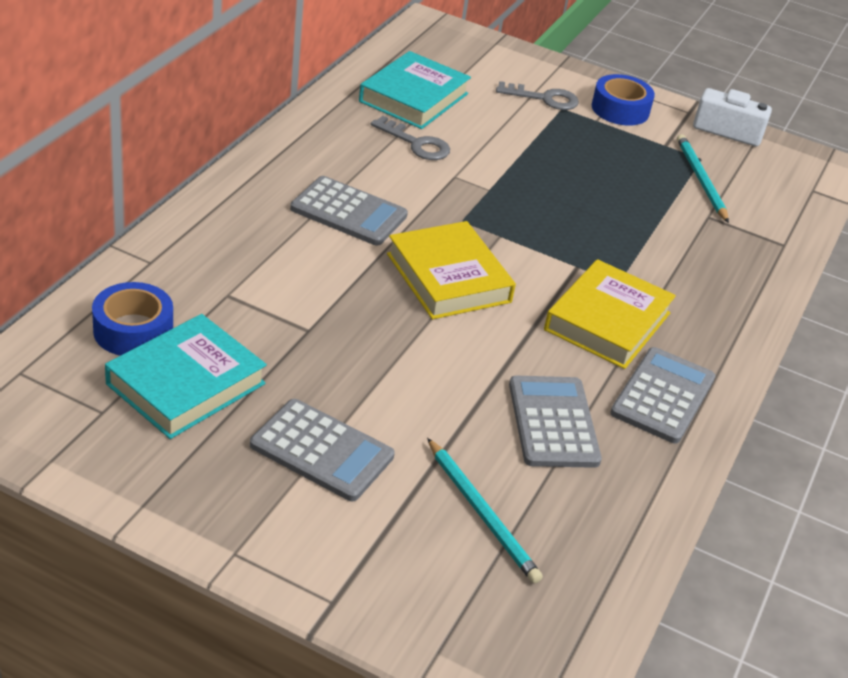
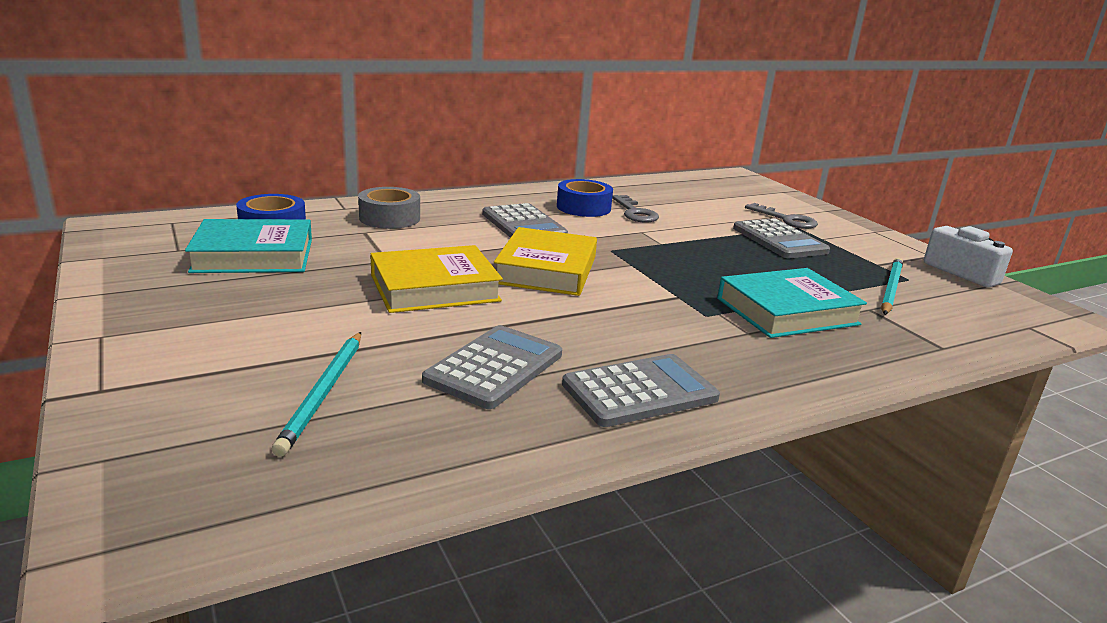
camera: 40 degrees right, 15 degrees down
grey calculator [250,399,395,501] -> grey calculator moved to [733,218,830,258]
turquoise book [359,51,471,129] -> turquoise book moved to [717,268,867,338]
yellow book [544,259,676,369] -> yellow book moved to [370,245,503,313]
blue tape [592,74,655,125] -> blue tape moved to [557,179,613,217]
none -> grey tape [358,187,420,229]

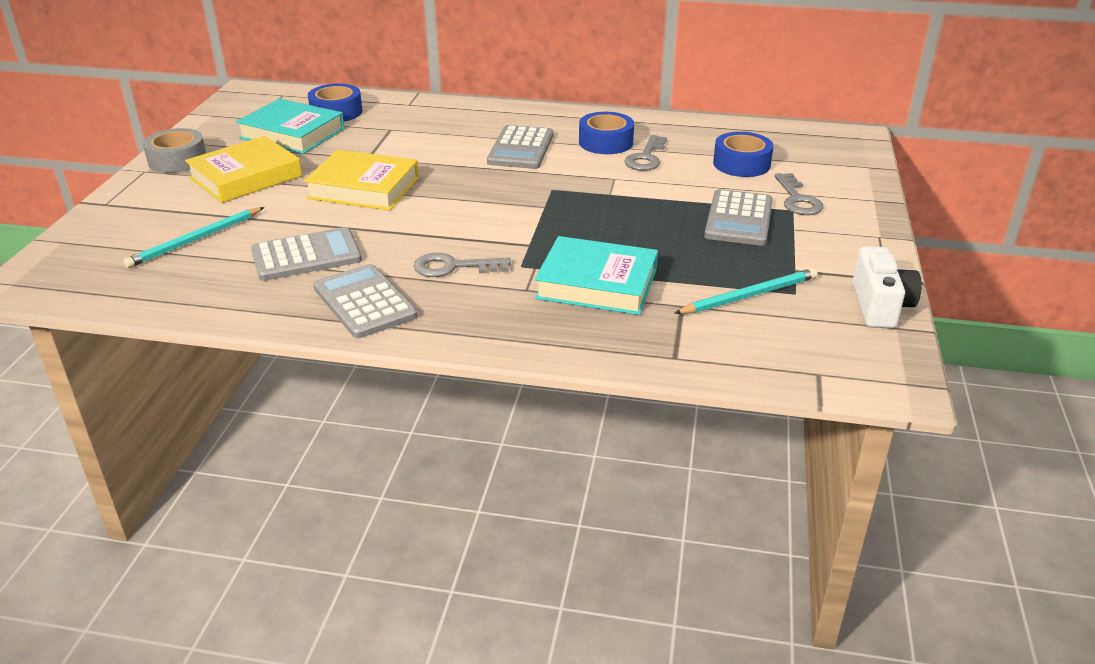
camera: 40 degrees right, 10 degrees up
grey tape [358,187,420,229] -> grey tape moved to [143,128,206,173]
yellow book [494,227,597,296] -> yellow book moved to [185,136,302,203]
grey calculator [562,354,720,427] -> grey calculator turned 135 degrees counterclockwise [314,264,418,338]
none -> grey key [414,253,511,277]
none -> blue tape [713,132,774,177]

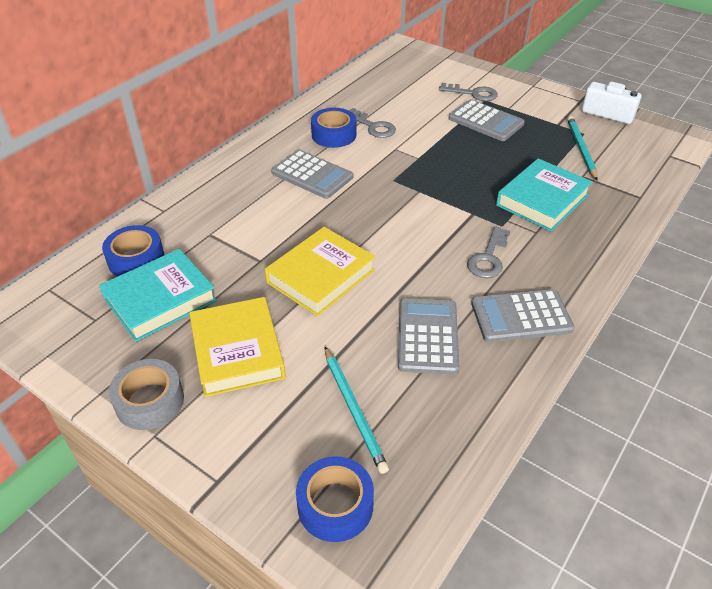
camera: 65 degrees left, 10 degrees up
blue tape [713,132,774,177] -> blue tape moved to [296,456,374,542]

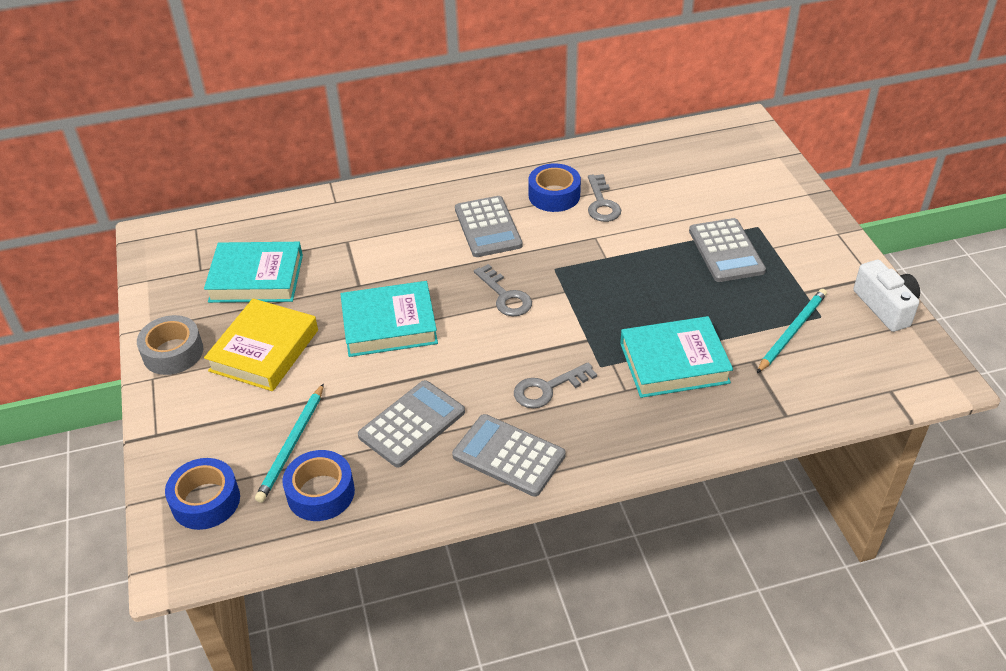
camera: 40 degrees right, 0 degrees up
blue tape [102,225,164,277] -> blue tape moved to [282,450,355,521]
yellow book [265,227,375,316] -> turquoise book [341,281,438,357]
grey key [439,83,498,101] -> grey key moved to [474,264,532,316]

